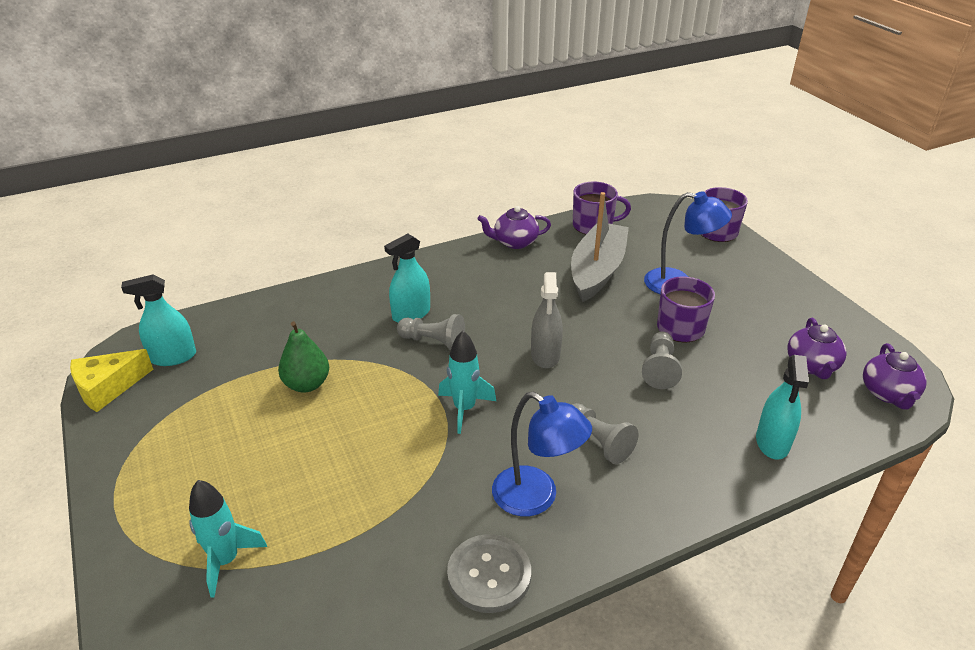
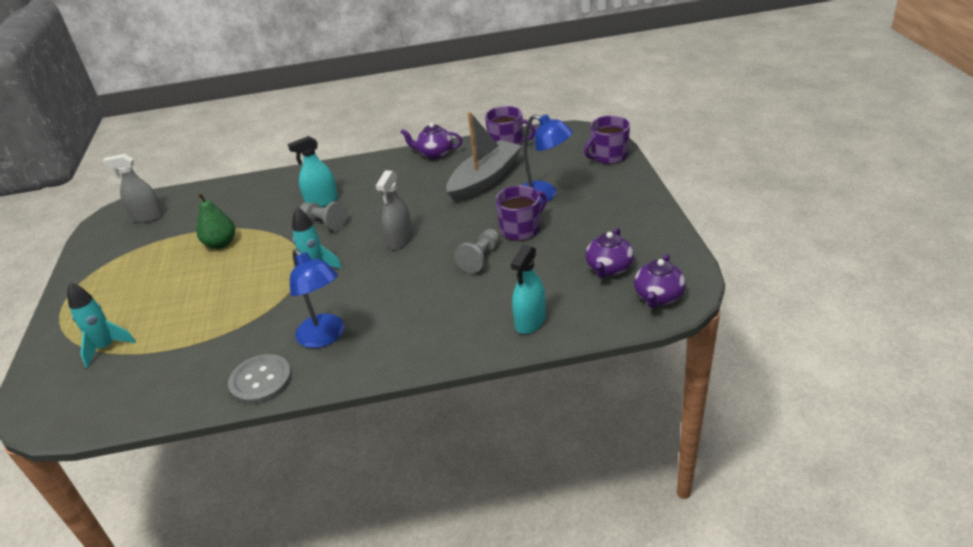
camera: 20 degrees right, 0 degrees up
yellow cheese [70,349,153,412] -> none
turquoise spray bottle [121,274,196,366] -> grey spray bottle [102,154,163,223]
grey pawn [572,403,638,464] -> none

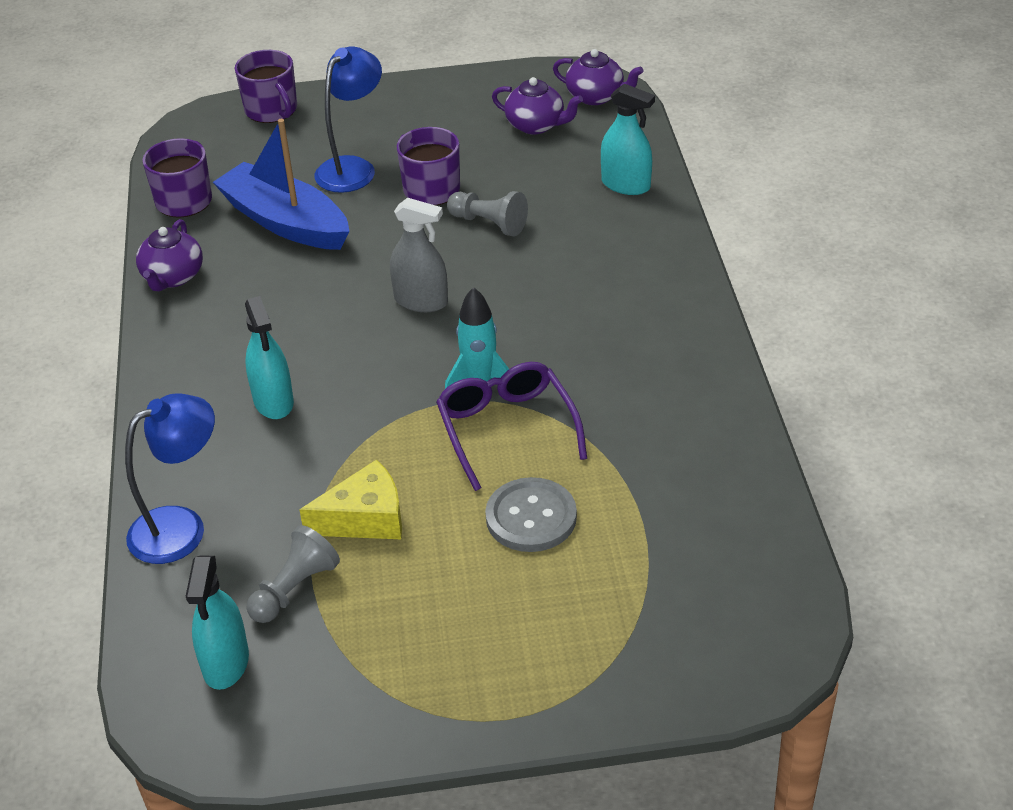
camera: 90 degrees left, 5 degrees up
turquoise rocket [67,283,136,368] -> none
grey spray bottle [102,154,163,223] -> turquoise spray bottle [186,556,249,690]
green pear [197,193,235,249] -> yellow cheese [300,459,402,539]
grey button [228,354,292,404] -> grey button moved to [485,477,577,552]
blue lamp [290,248,344,348] -> blue lamp moved to [125,393,215,564]
grey pawn [300,201,348,231] -> grey pawn moved to [247,525,340,623]
grey boat [446,112,522,203] -> blue boat [213,119,350,250]
none -> purple glasses [436,362,587,491]

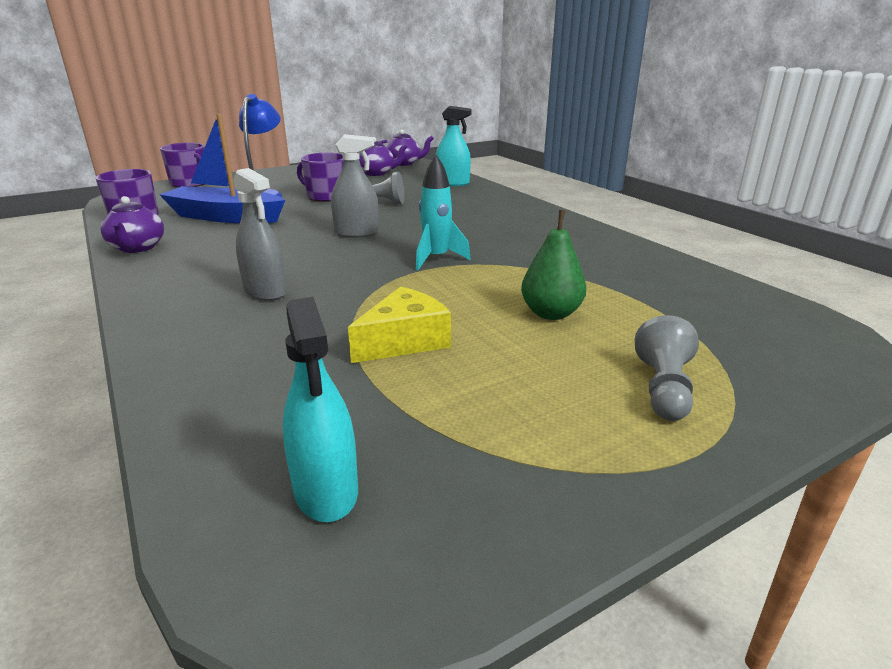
camera: 25 degrees left, 15 degrees down
blue lamp [125,393,215,564] -> none
turquoise spray bottle [245,296,294,419] -> grey spray bottle [233,168,287,301]
grey pawn [247,525,340,623] -> grey pawn moved to [635,315,699,421]
purple glasses [436,362,587,491] -> none
grey button [485,477,577,552] -> green pear [521,210,586,320]

